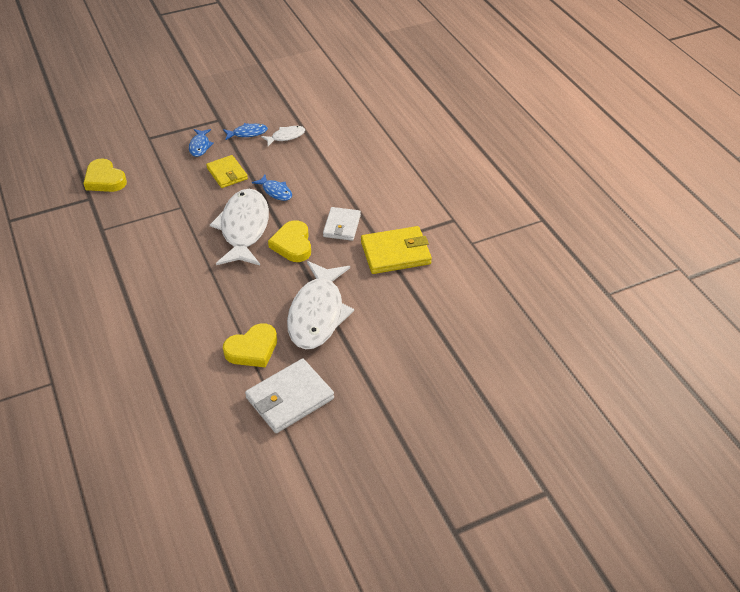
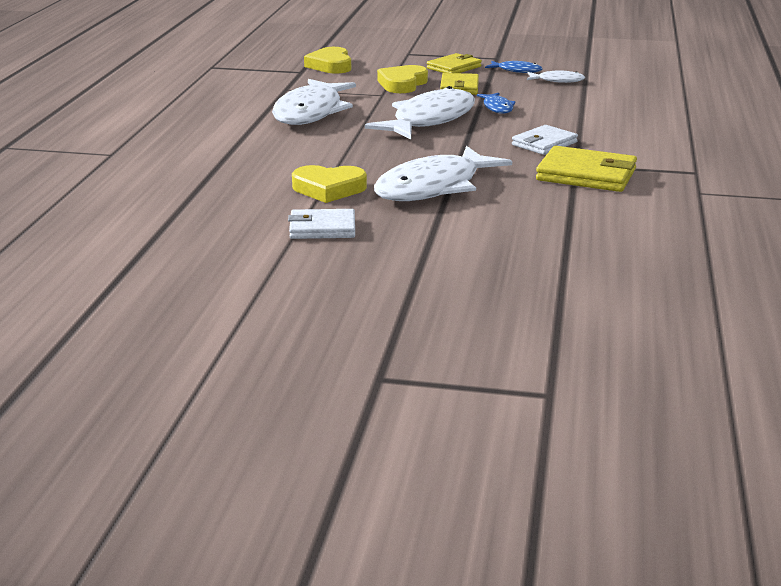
camera: 35 degrees right, 20 degrees down
blue fish [189,129,214,157] -> yellow wallet [427,53,482,73]
white wallet [245,359,334,433] -> white wallet [288,209,355,239], size x0.66
yellow heart [268,220,311,262] -> yellow heart moved to [377,65,428,93]
none -> white fish [272,79,356,125]

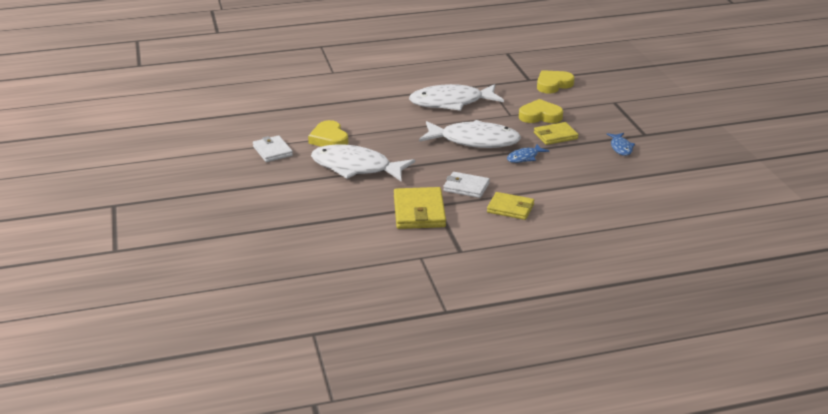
camera: 65 degrees right, 5 degrees up
yellow wallet [427,53,482,73] -> yellow wallet moved to [487,192,534,220]
white fish [527,70,585,83] -> none

